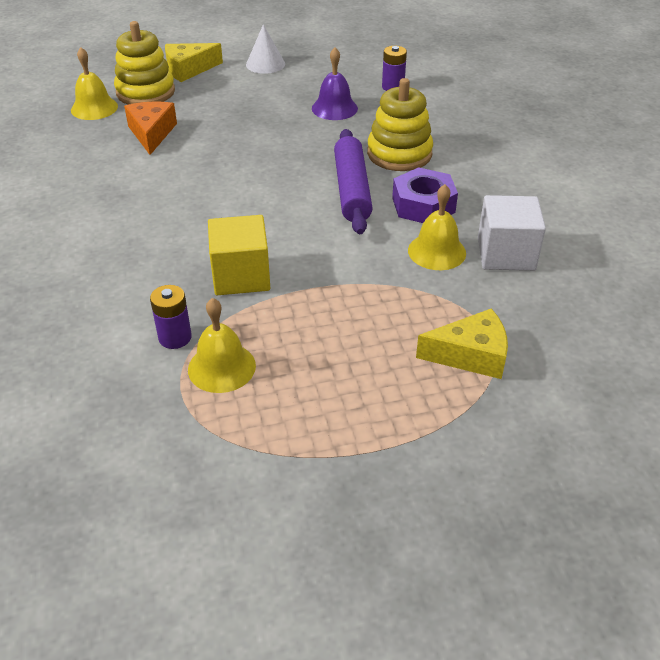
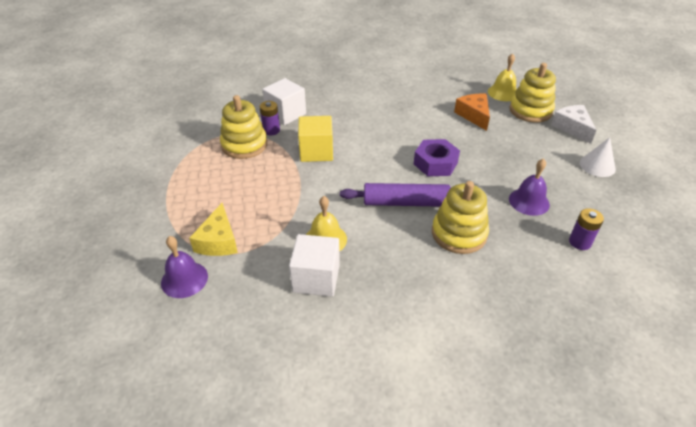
camera: 95 degrees right, 0 degrees up
orange cheese [124,101,177,155] -> orange cheese turned 105 degrees counterclockwise [454,94,490,131]
yellow cheese [165,43,223,82] -> white cheese [551,105,597,144]
yellow bell [188,298,256,393] -> yellow stacking toy [220,95,267,159]
purple nut [392,167,458,223] -> purple nut moved to [414,139,460,176]
none -> purple bell [161,236,208,298]
none -> white cube [262,78,306,126]

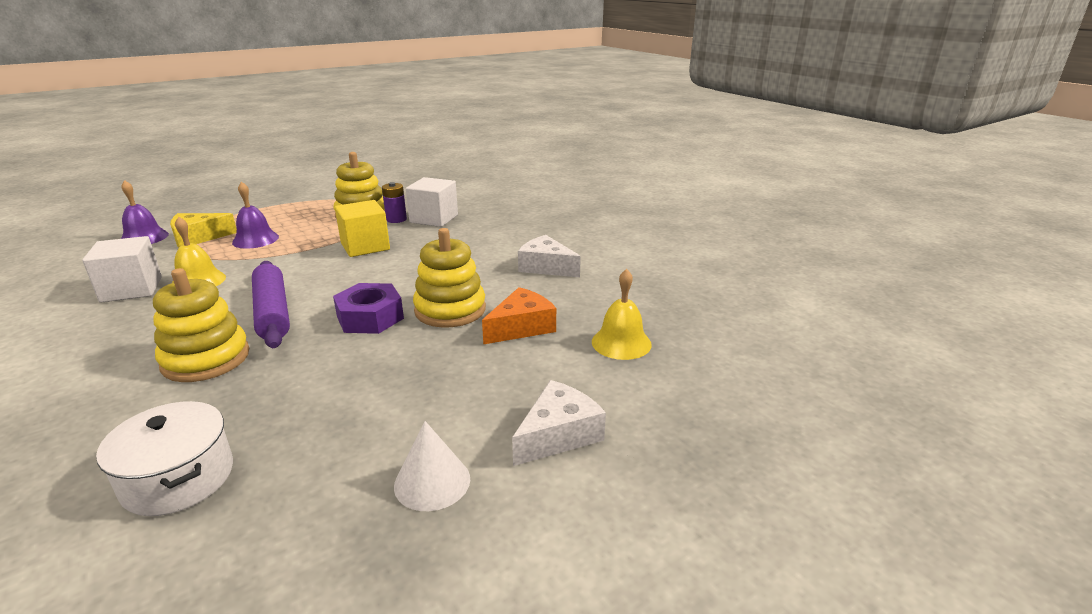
camera: 65 degrees right, 15 degrees down
yellow stacking toy [509,63,556,123] -> yellow stacking toy moved to [413,228,486,328]
purple bell [509,158,550,216] -> purple bell moved to [232,182,279,249]
purple battery [569,208,604,250] -> white pot [96,401,233,516]
none -> white cheese [518,235,581,277]

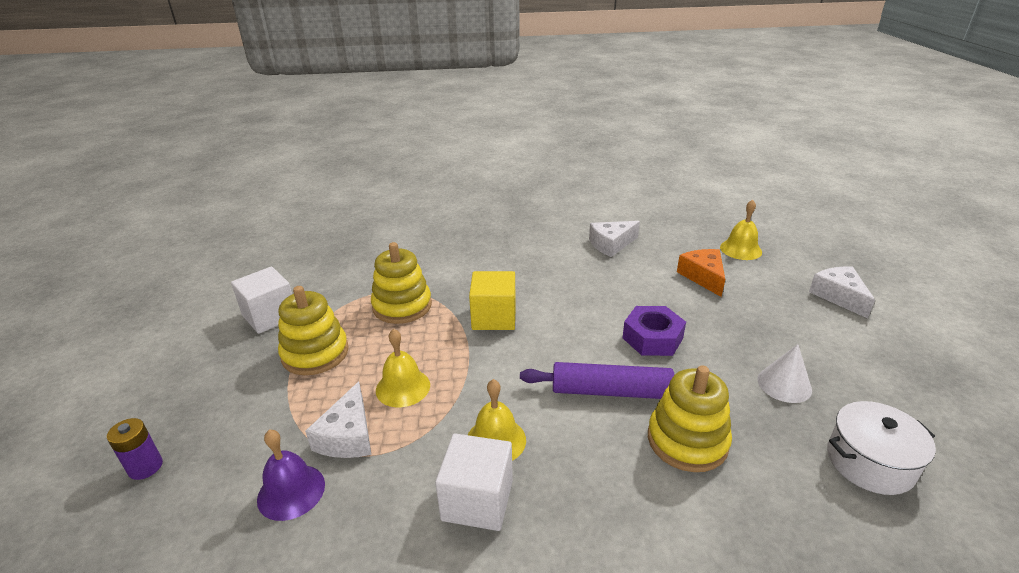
camera: 60 degrees left, 5 degrees up
yellow cheese [170,213,237,247] -> white cheese [305,382,372,458]
purple bell [232,182,279,249] -> yellow bell [376,329,430,407]
purple battery [382,182,407,223] -> purple battery moved to [107,418,163,480]
white cone [394,421,470,511] -> white cone moved to [758,344,812,403]
white cube [406,177,458,227] -> white cube moved to [231,267,292,334]
yellow stacking toy [413,228,486,328] -> yellow stacking toy moved to [278,286,349,375]

